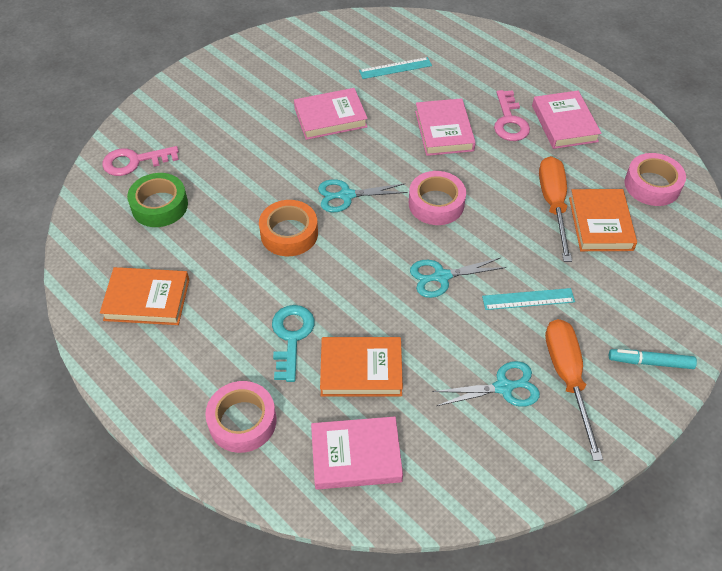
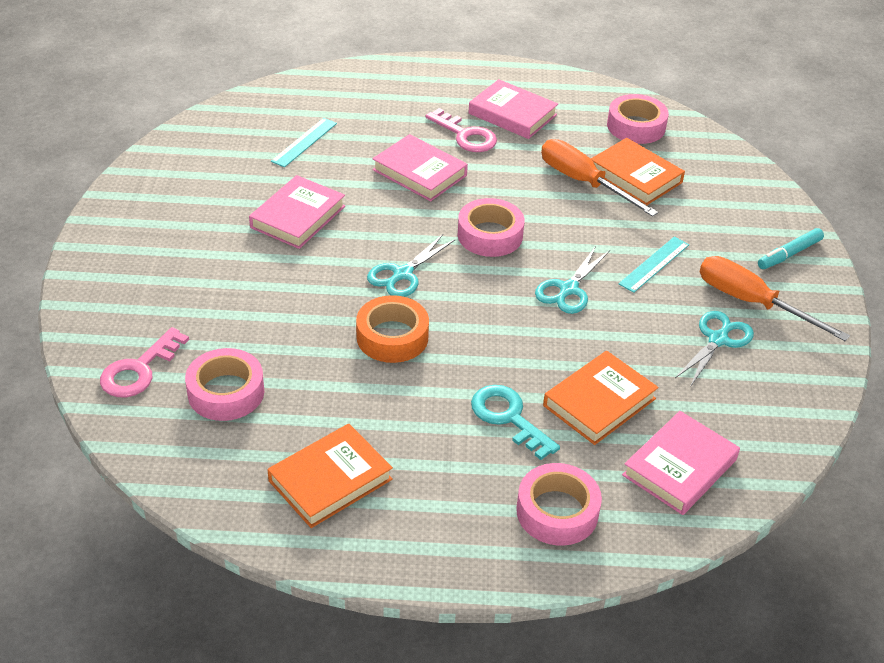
camera: 45 degrees left, 10 degrees down
green tape [127,173,188,227] -> pink tape [185,348,264,421]

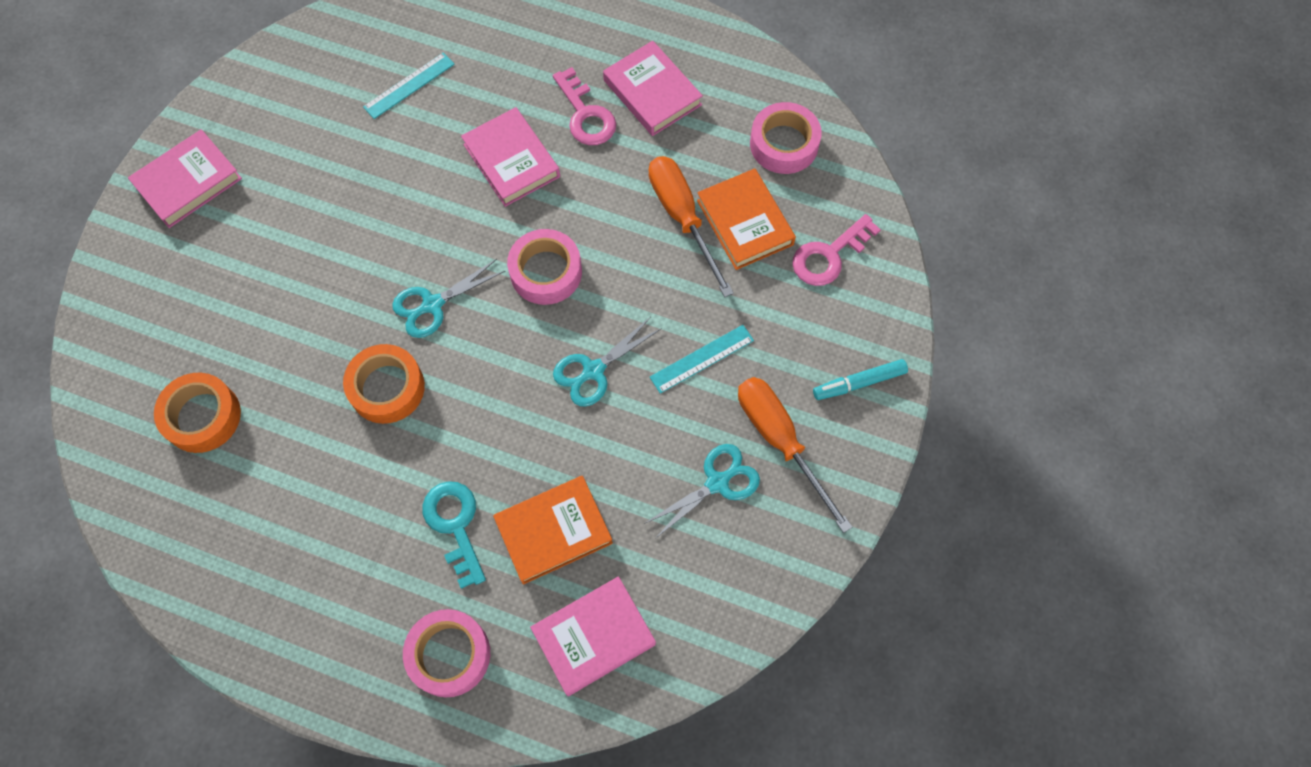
camera: 20 degrees right, 25 degrees up
pink key [100,327,189,397] -> pink key moved to [792,214,881,286]
pink tape [185,348,264,421] -> orange tape [154,373,241,453]
pink book [249,175,345,249] -> pink book moved to [128,129,242,228]
orange book [267,424,393,528] -> none

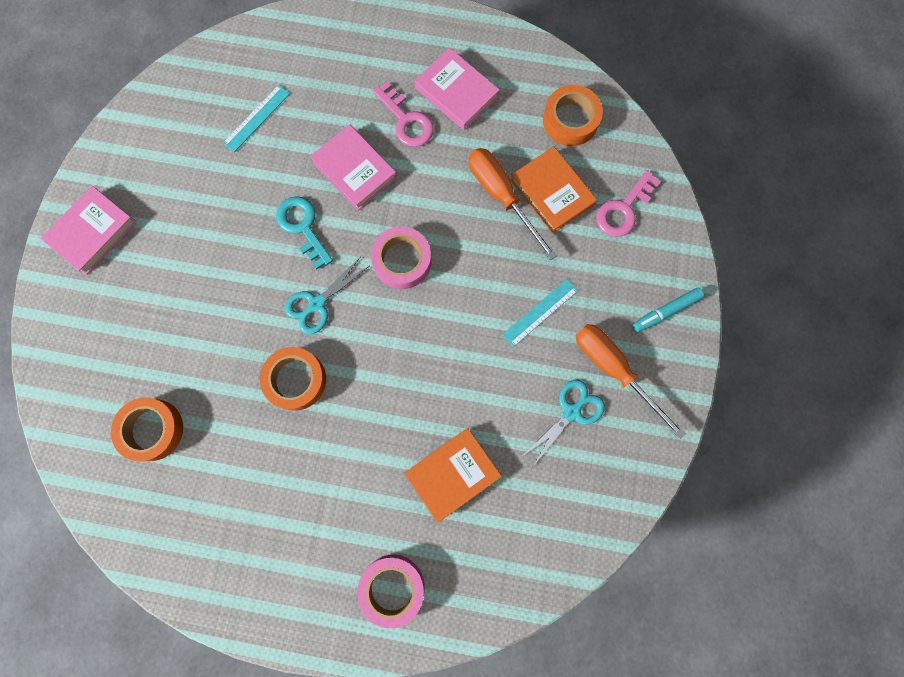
camera: 10 degrees left, 10 degrees up
turquoise key [422,481,486,589] -> turquoise key moved to [276,196,333,270]
pink book [530,576,656,696] -> none
turquoise scissors [553,318,662,407] -> none
pink tape [750,102,822,174] -> orange tape [543,85,603,146]

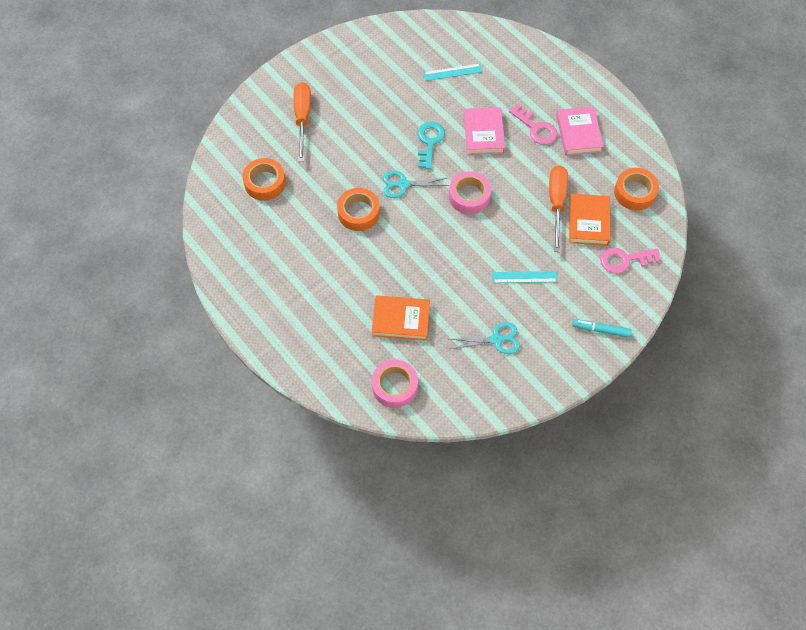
camera: 40 degrees right, 15 degrees down
pink book [41,186,137,275] -> none
pink tape [357,555,425,628] -> pink tape moved to [372,360,418,408]
pink key [373,81,434,147] -> pink key turned 45 degrees counterclockwise [509,104,557,145]
orange screwdriver [576,324,686,439] -> orange screwdriver moved to [293,82,311,162]

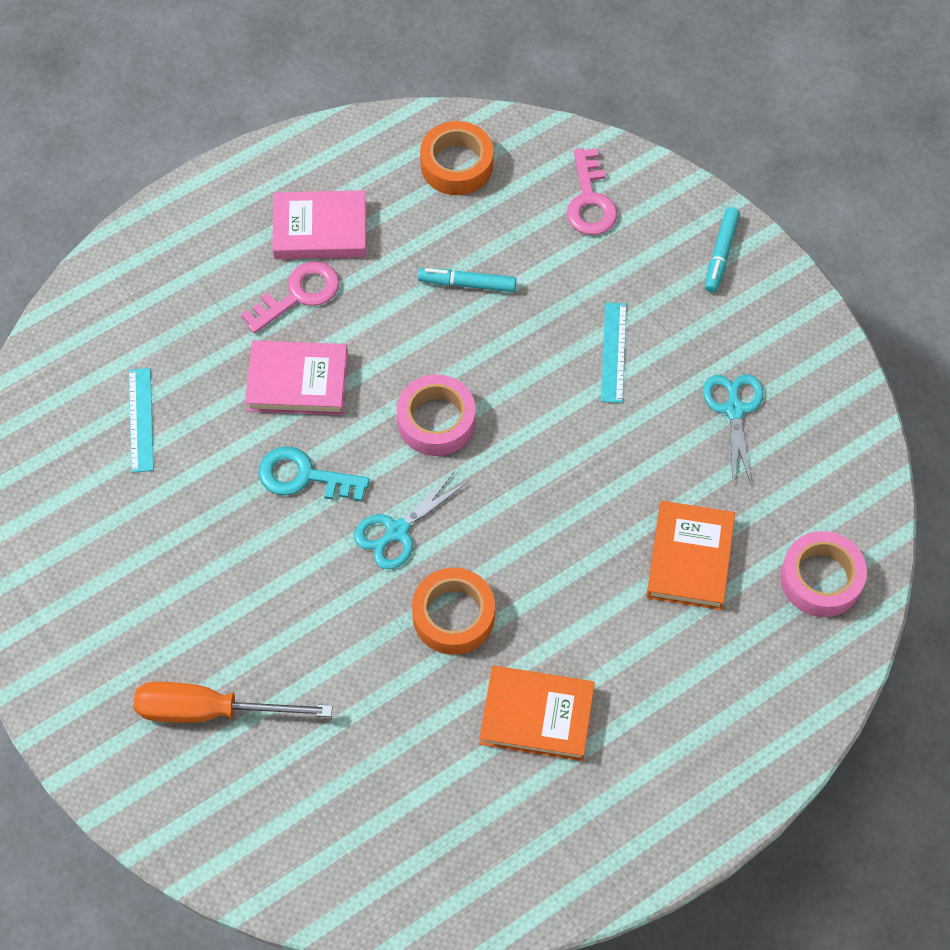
camera: 85 degrees left, 0 degrees up
orange tape [242,158,286,201] -> none
turquoise scissors [383,171,449,198] -> turquoise scissors turned 45 degrees clockwise [354,471,468,569]
orange screwdriver [549,166,568,252] -> turquoise marker [418,268,516,292]
orange book [569,194,611,246] -> orange book moved to [479,666,595,761]

